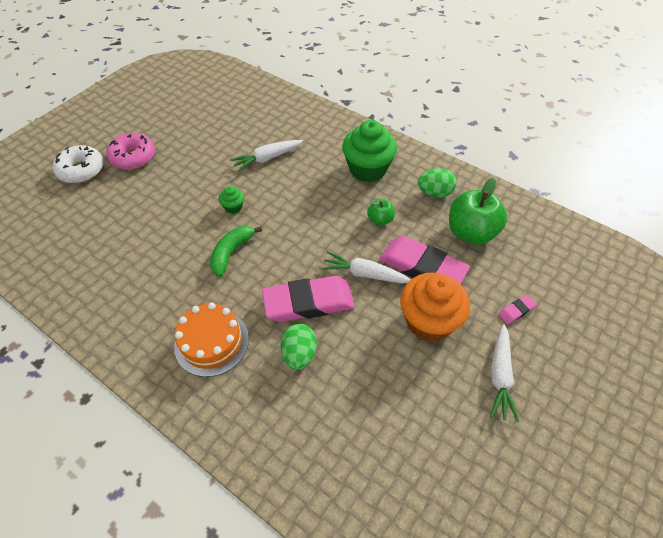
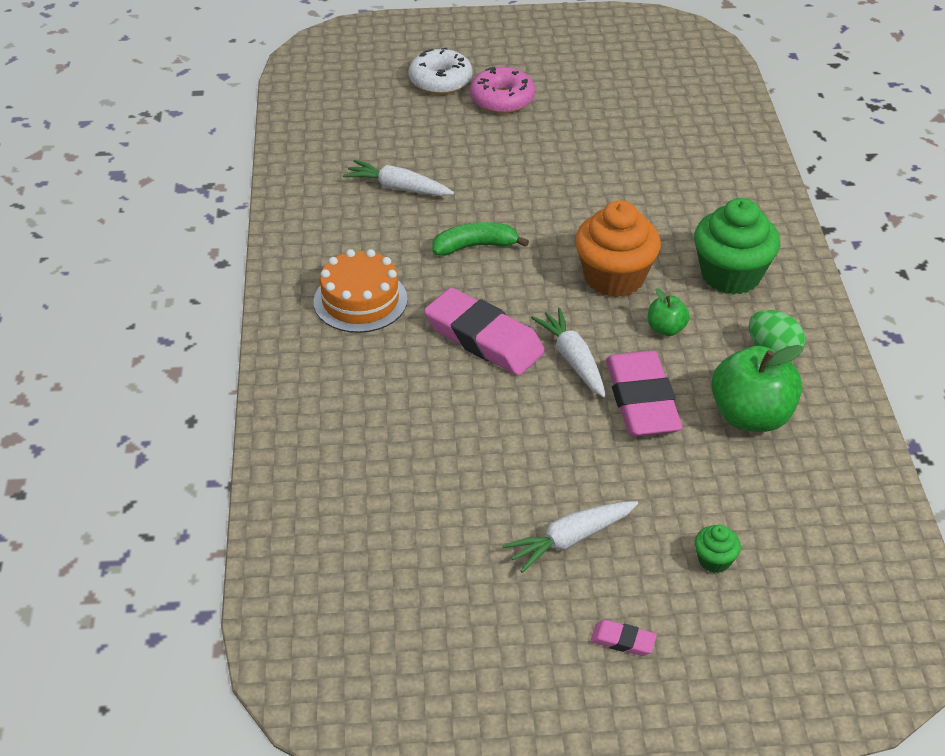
camera: 50 degrees right, 10 degrees down
green cupcake [219,186,244,214] -> green cupcake moved to [695,525,741,573]
white carrot [230,140,303,172] -> white carrot moved to [343,159,454,196]
green egg [281,324,317,370] -> none
orange cupcake [400,272,470,342] -> orange cupcake moved to [575,200,661,297]
pink eraser [499,295,537,324] -> pink eraser moved to [590,620,657,656]

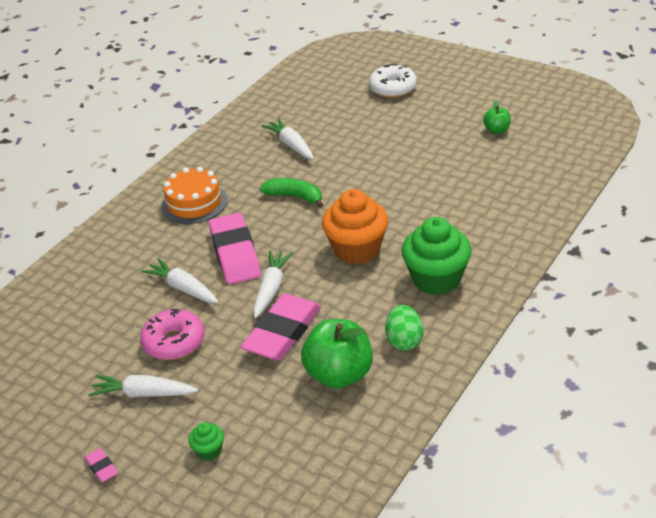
camera: 40 degrees right, 5 degrees down
pink donut [470,67,535,114] -> pink donut moved to [140,309,205,360]
green apple [648,288,690,336] -> green apple moved to [483,100,511,134]
none -> white carrot [141,258,219,303]

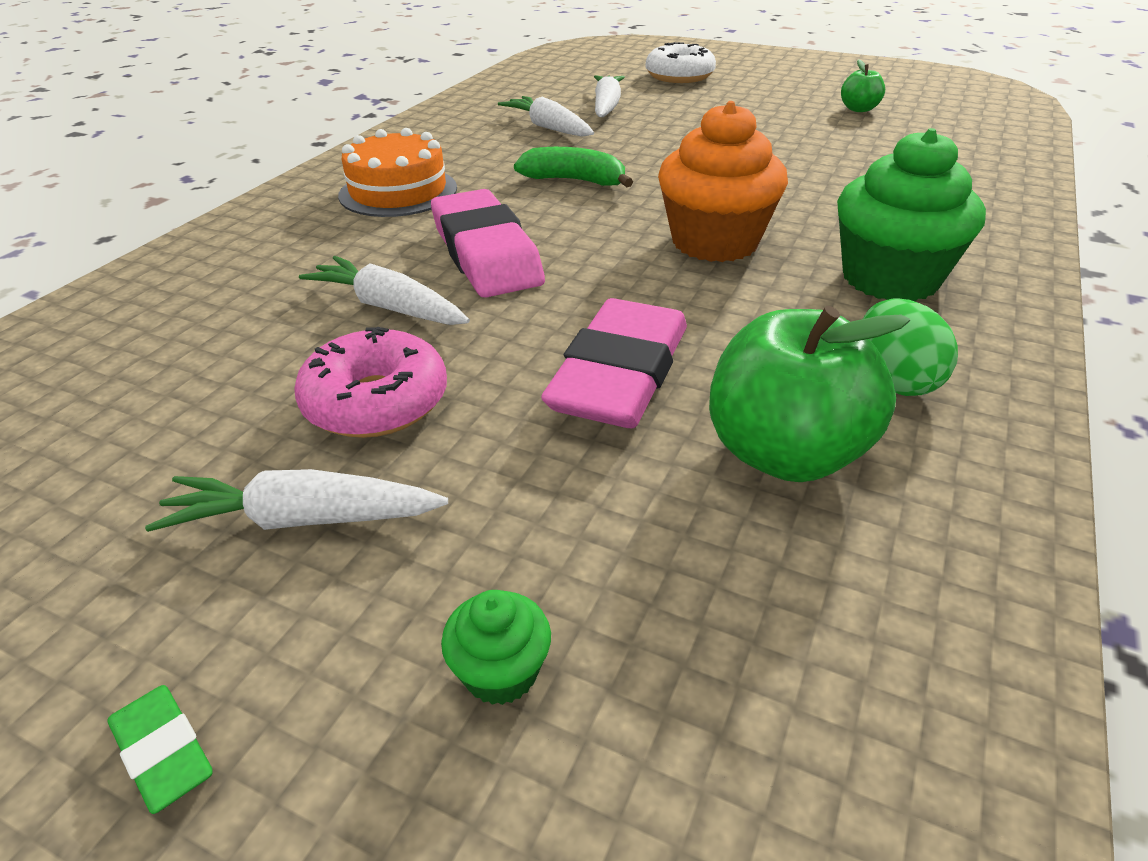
camera: 10 degrees left, 0 degrees up
pink eraser [84,448,118,483] -> green eraser [107,685,213,814]
white carrot [253,250,293,318] -> white carrot moved to [594,75,625,117]

